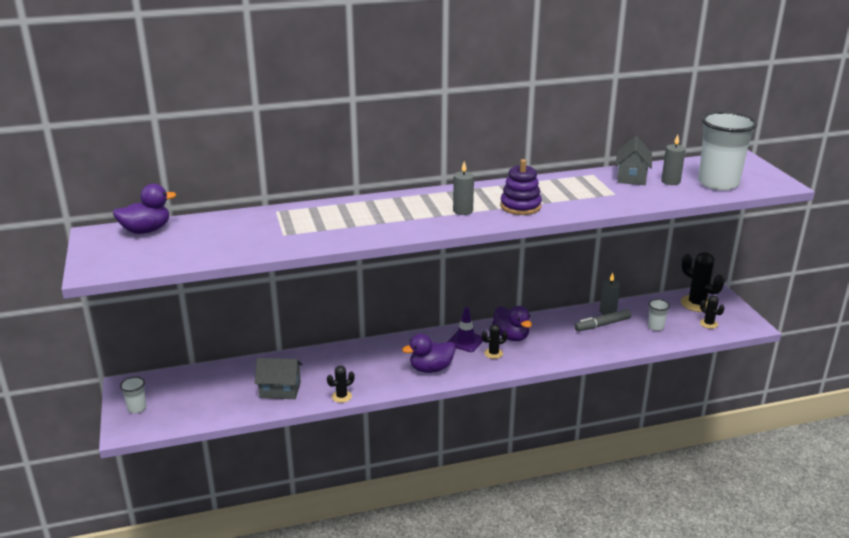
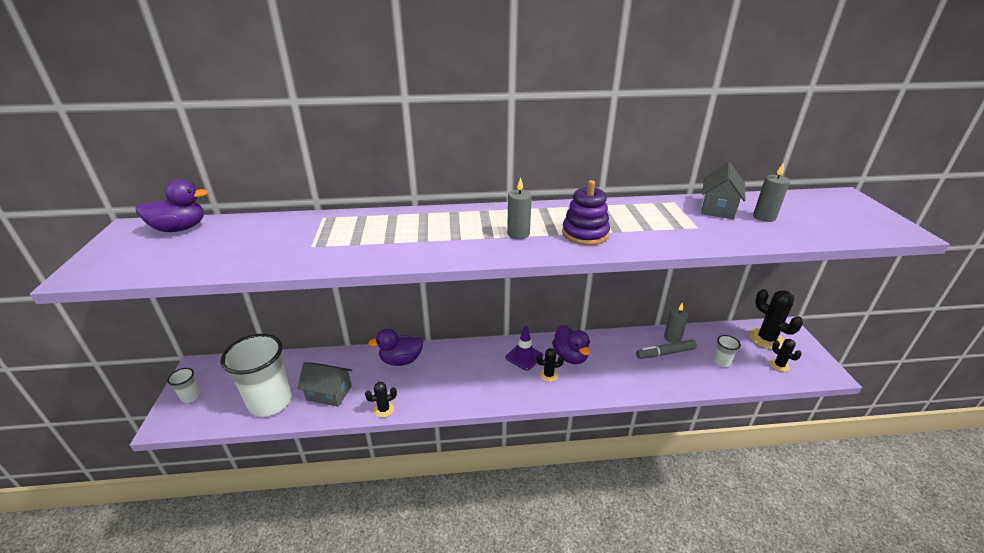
camera: 10 degrees right, 5 degrees up
purple duck [402,334,456,373] -> purple duck moved to [368,329,424,366]
white cup [698,112,757,191] -> white cup moved to [221,334,292,417]

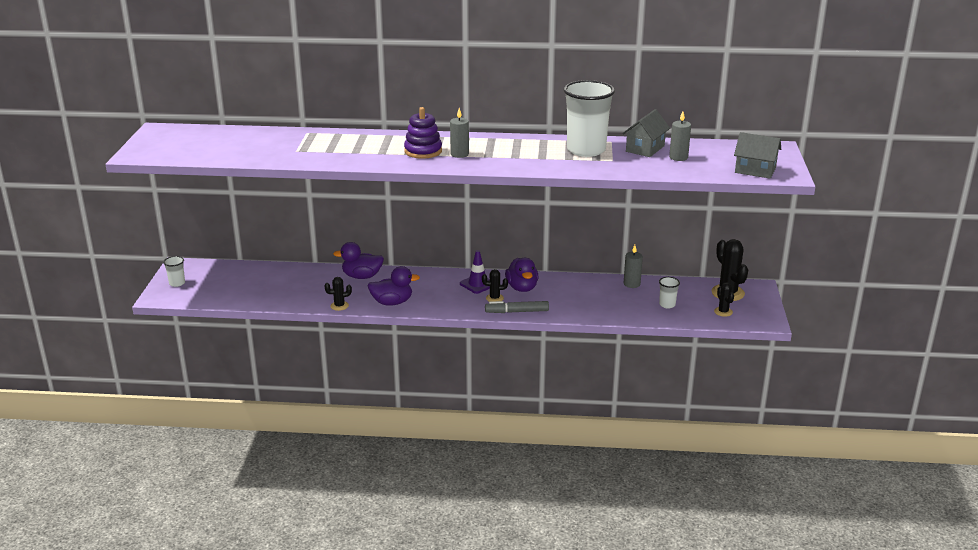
camera: 10 degrees right, 5 degrees down
purple duck [135,179,208,232] -> purple duck moved to [368,266,420,306]
white cup [221,334,292,417] -> white cup moved to [564,80,615,157]
grey house [298,362,352,407] -> grey house moved to [734,132,781,179]
purple stacking toy [562,180,610,245] -> purple stacking toy moved to [404,107,442,159]
grey marker [636,340,697,359] -> grey marker moved to [485,301,549,313]

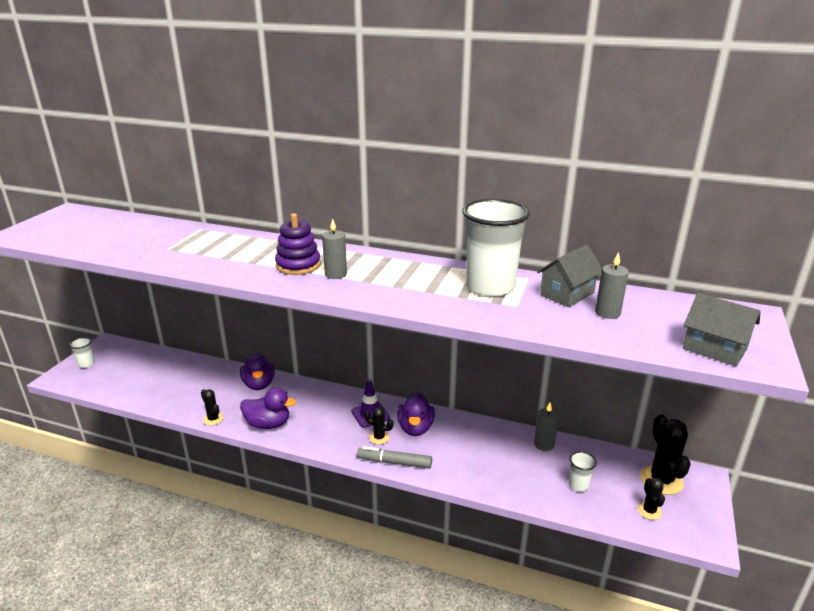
camera: 15 degrees right, 0 degrees up
black cactus [324,277,352,311] -> black cactus turned 45 degrees clockwise [201,389,223,425]
purple duck [333,242,384,279] -> purple duck turned 120 degrees counterclockwise [240,353,275,390]

